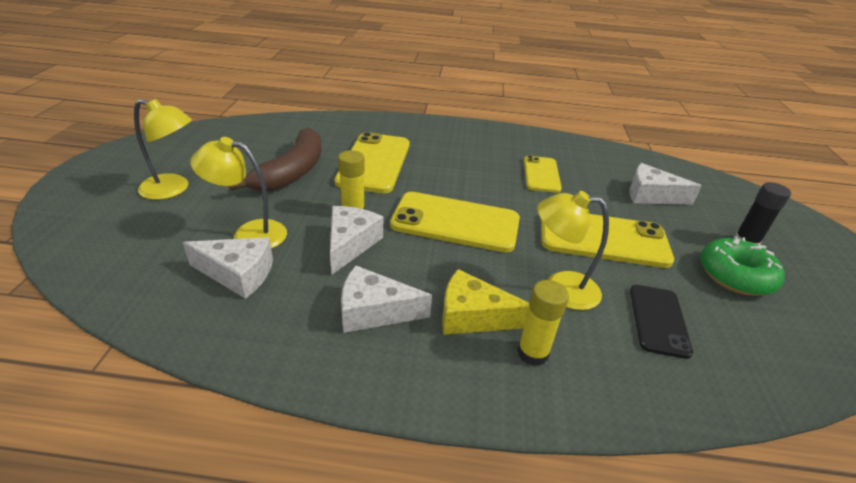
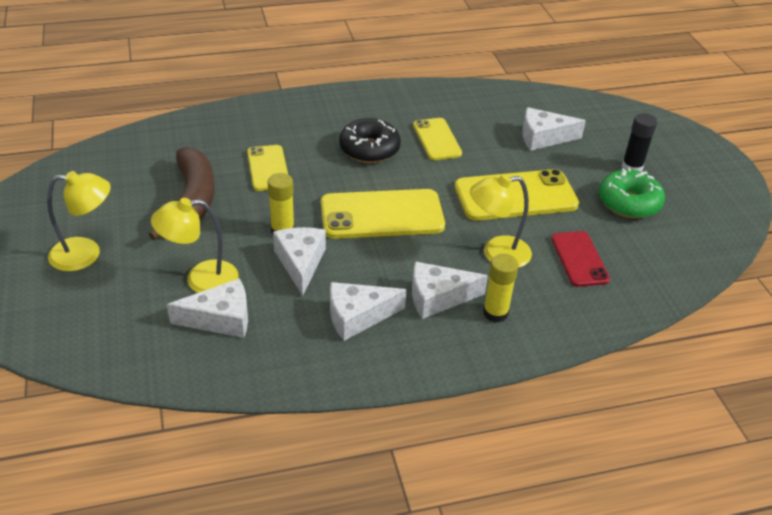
camera: 20 degrees left, 5 degrees up
yellow phone [334,132,410,193] -> yellow phone [247,145,288,191], size x0.60
yellow cheese [442,269,529,335] -> white cheese [412,262,488,319]
black phone [630,285,693,359] -> red phone [551,231,610,287]
none -> black donut [339,118,401,163]

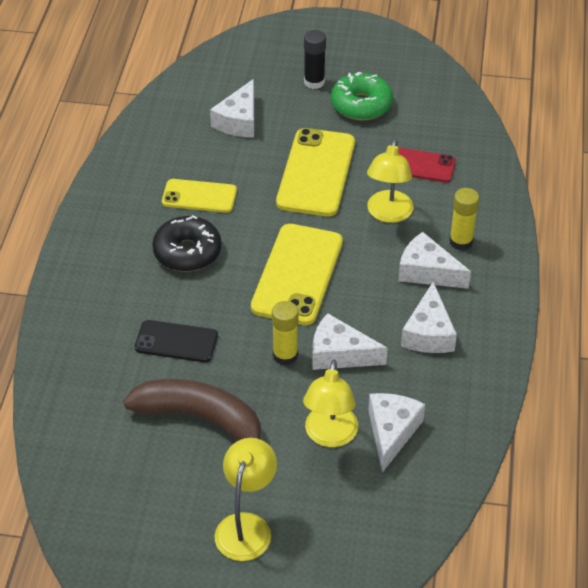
camera: 65 degrees left, 5 degrees up
yellow phone [247,145,288,191] -> black phone [135,320,218,362]
white cheese [412,262,488,319] -> white cheese turned 105 degrees clockwise [398,232,471,289]

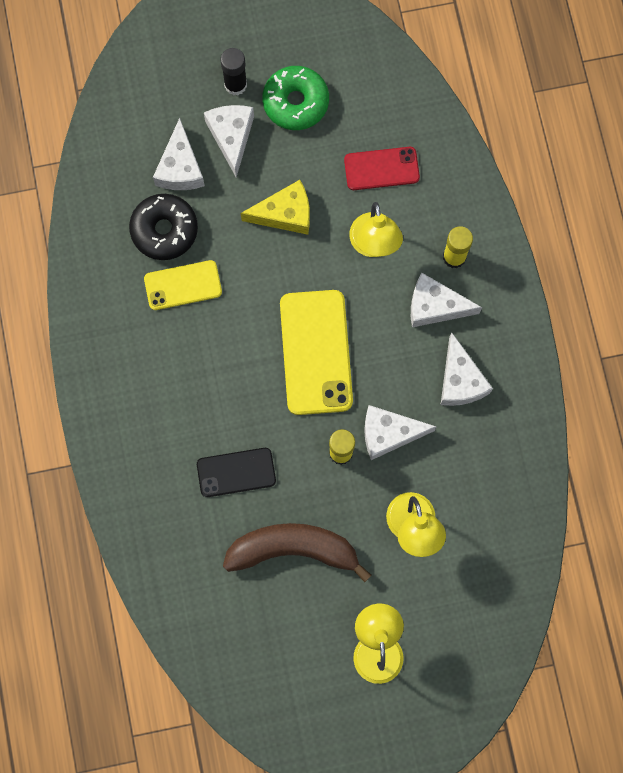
camera: 20 degrees left, 30 degrees up
black donut [152,215,222,272] -> black donut moved to [129,194,198,260]
yellow phone [276,128,355,216] -> yellow cheese [241,180,310,235]
white cheese [368,393,425,473] -> white cheese moved to [204,105,254,177]

